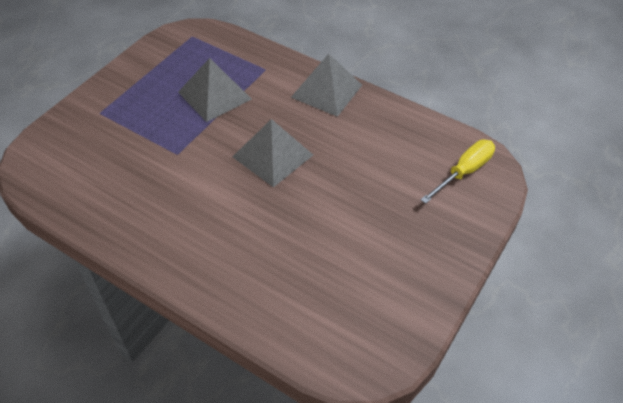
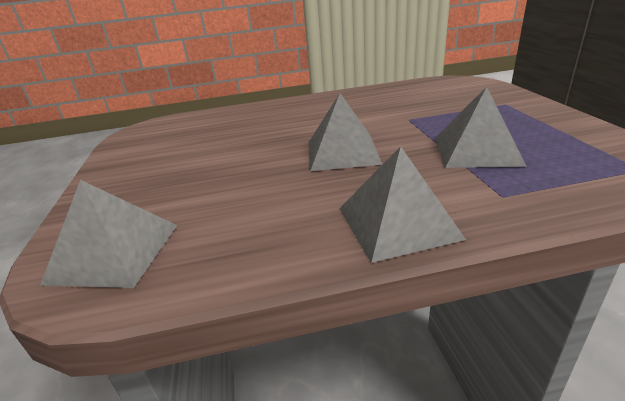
camera: 140 degrees right, 20 degrees down
yellow screwdriver [420,140,495,204] -> grey pyramid [40,180,177,288]

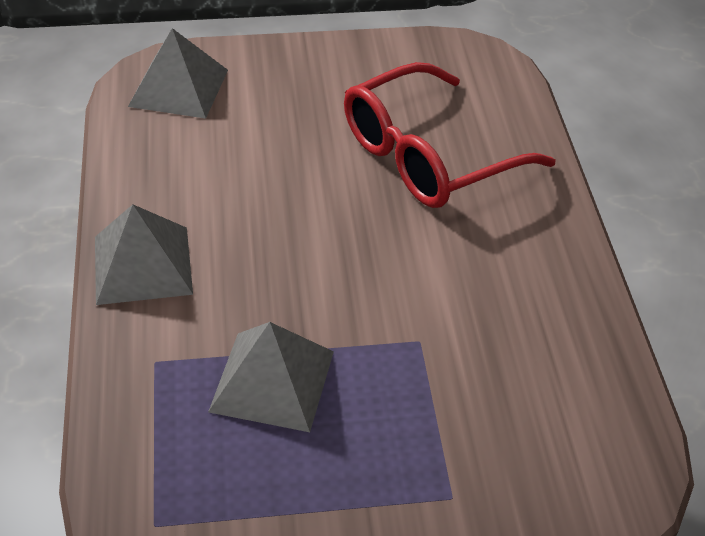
camera: 90 degrees right, 15 degrees up
grey pyramid [309,93,383,171] -> none
none -> red glasses [344,62,556,208]

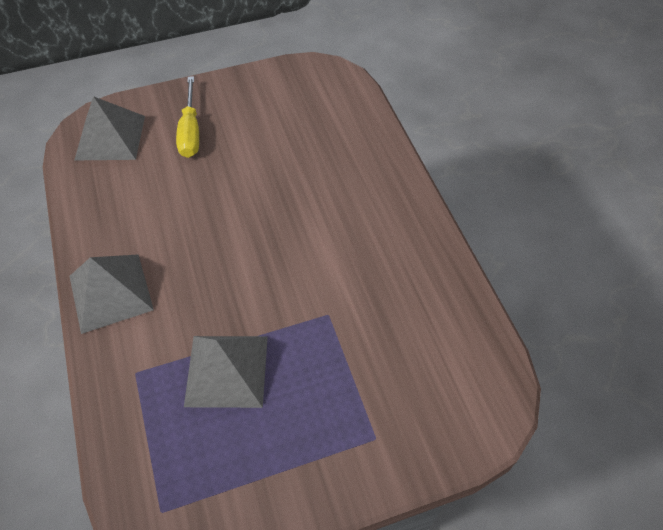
camera: 10 degrees left, 10 degrees up
red glasses [344,62,556,208] -> none
none -> yellow screwdriver [176,76,199,158]

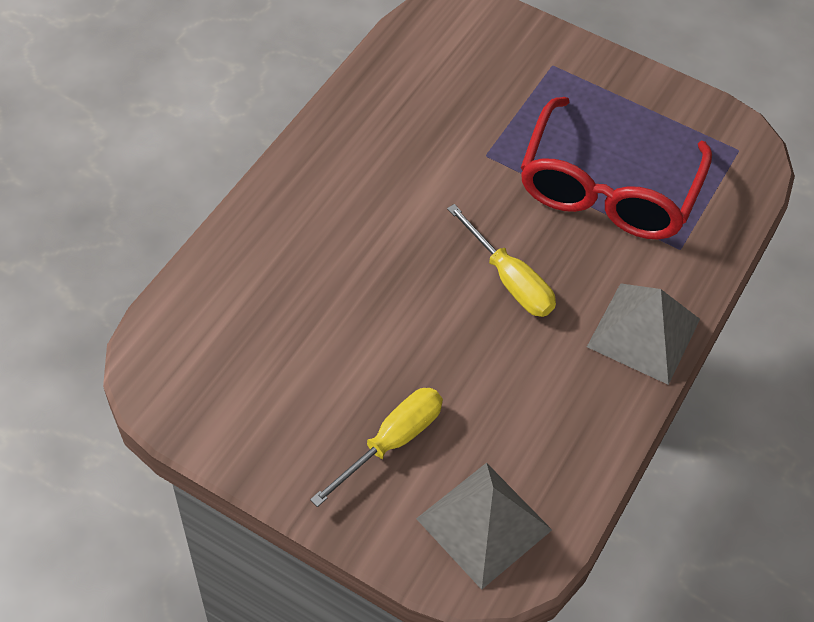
camera: 135 degrees left, 0 degrees up
grey pyramid [184,336,268,408] -> red glasses [521,97,712,239]
none -> yellow screwdriver [447,204,556,317]

